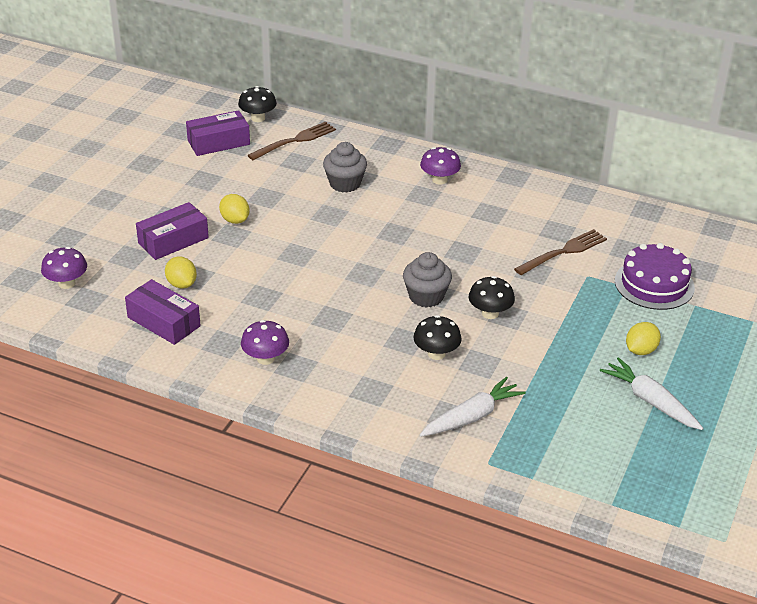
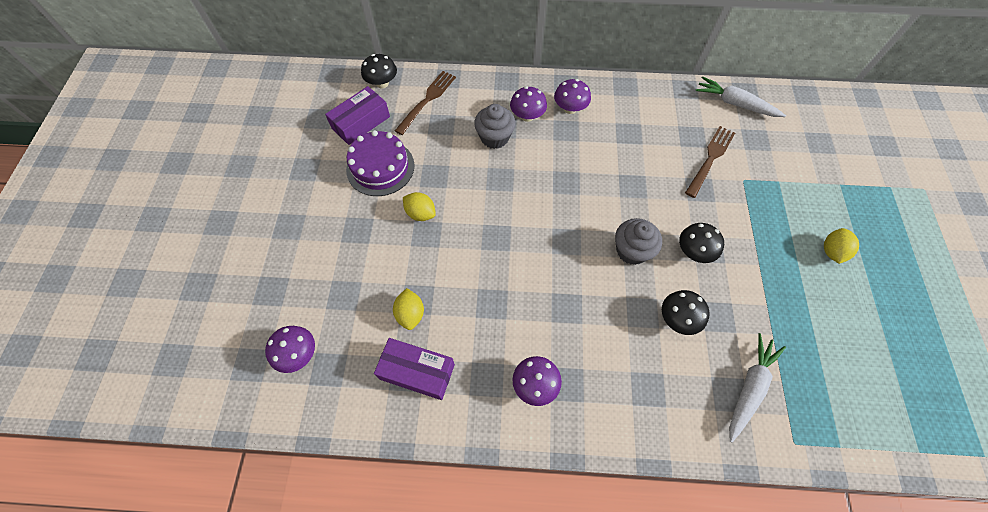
camera: 20 degrees left, 25 degrees up
purple box [136,202,209,260] -> none
yellow lemon [165,256,197,288] -> yellow lemon turned 45 degrees clockwise [393,288,424,330]
white carrot [600,357,703,430] -> white carrot moved to [696,76,786,117]
purple cake [615,243,695,310] -> purple cake moved to [346,130,414,196]
none -> purple mushroom [510,86,547,122]

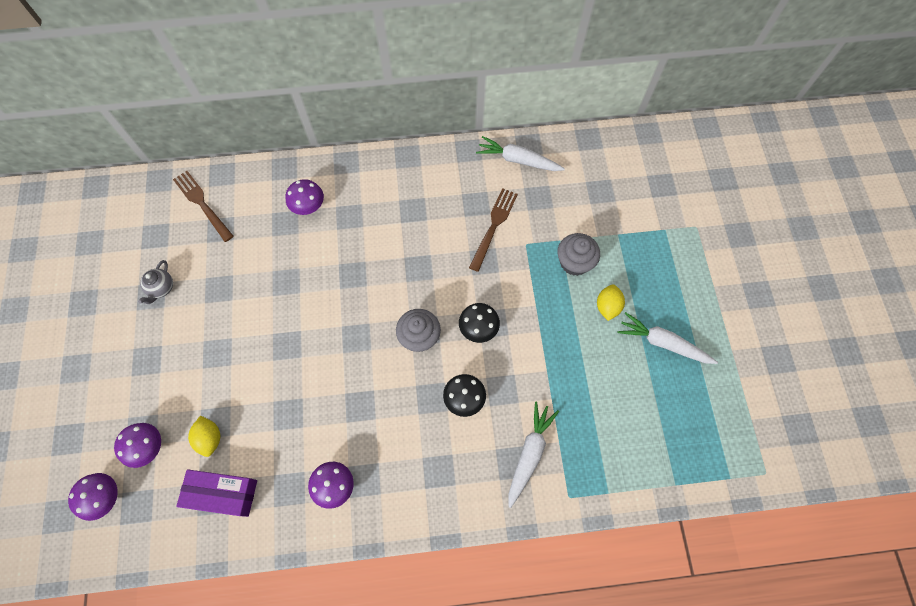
camera: 10 degrees left, 5 degrees up
purple box [325,86,390,145] -> none
purple cake [346,130,414,196] -> grey teapot [138,260,173,304]
black mushroom [361,54,397,88] -> none
brown fork [395,71,456,135] -> brown fork turned 60 degrees counterclockwise [173,171,234,242]
yellow lemon [403,192,436,221] -> none
grey cupcake [474,104,516,149] -> grey cupcake moved to [558,233,600,276]
purple mushroom [554,79,591,114] -> purple mushroom moved to [114,423,161,468]
none -> white carrot [618,312,718,364]

